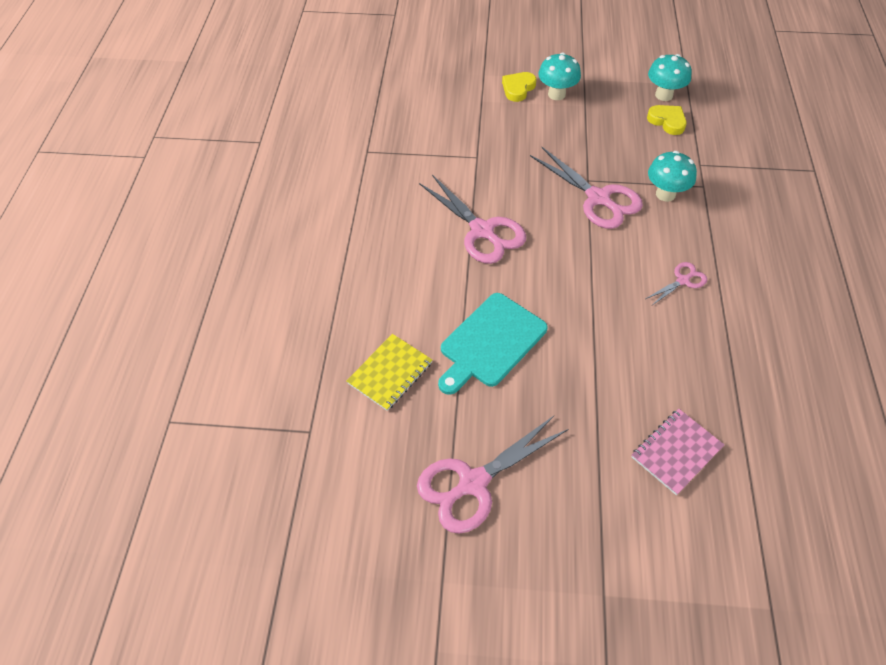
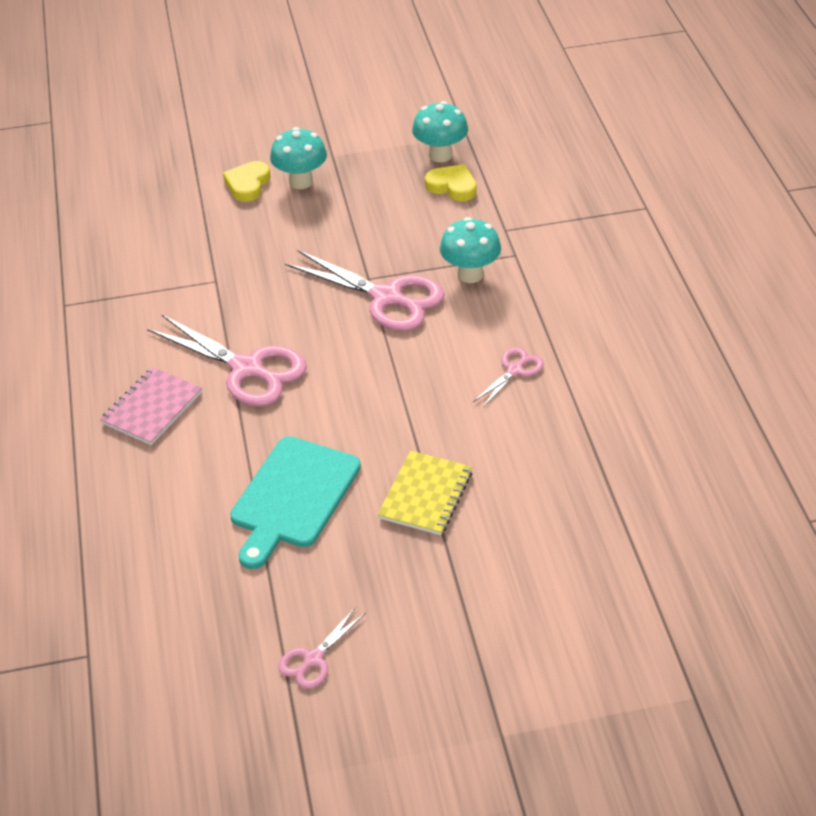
camera: 15 degrees left, 10 degrees down
yellow notebook [347,334,432,411] -> yellow notebook moved to [377,451,472,535]
pink scissors [417,416,568,534] -> pink scissors [278,607,366,689], size x0.51
pink notebook [632,409,724,495] -> pink notebook moved to [100,367,202,445]

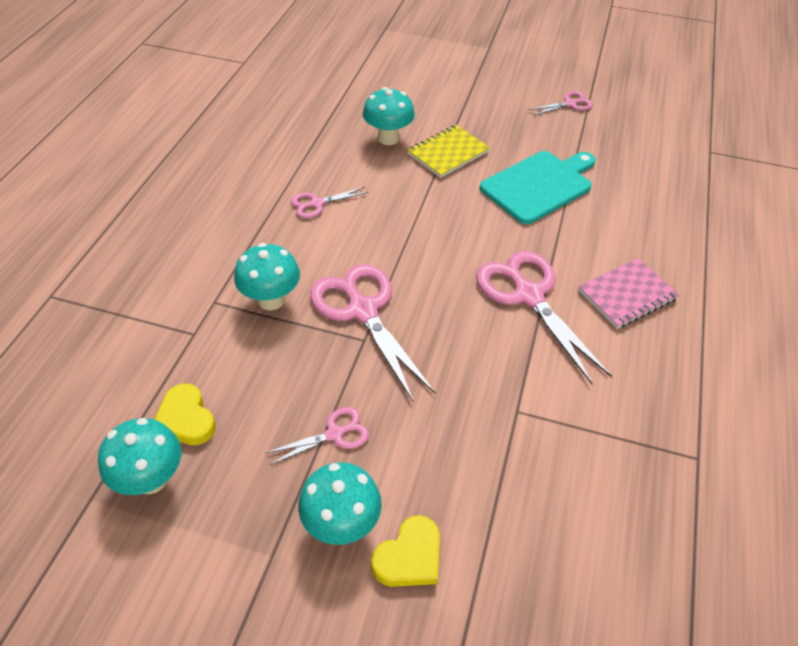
camera: 155 degrees left, 5 degrees up
none -> pink scissors [266,407,369,465]
none -> turquoise mushroom [363,87,415,145]

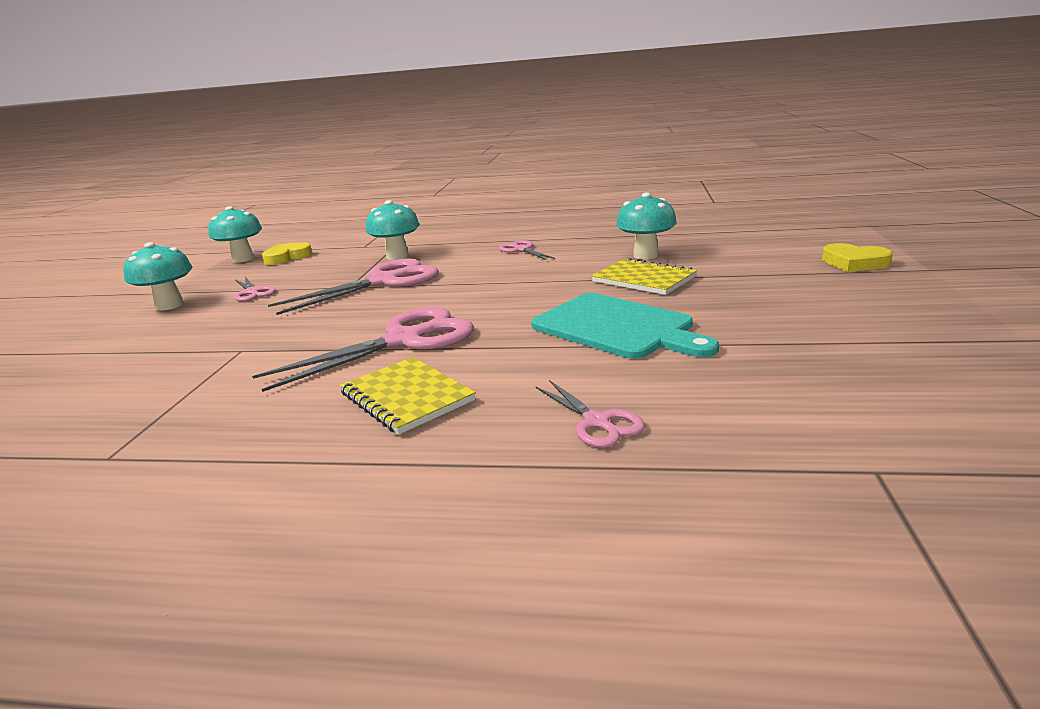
camera: 85 degrees right, 25 degrees down
yellow heart [371,515,440,587] -> yellow heart moved to [822,243,893,272]
pink scissors [528,91,593,115] -> pink scissors moved to [535,380,645,448]
pink notebook [578,258,679,329] -> yellow notebook [340,357,476,435]

